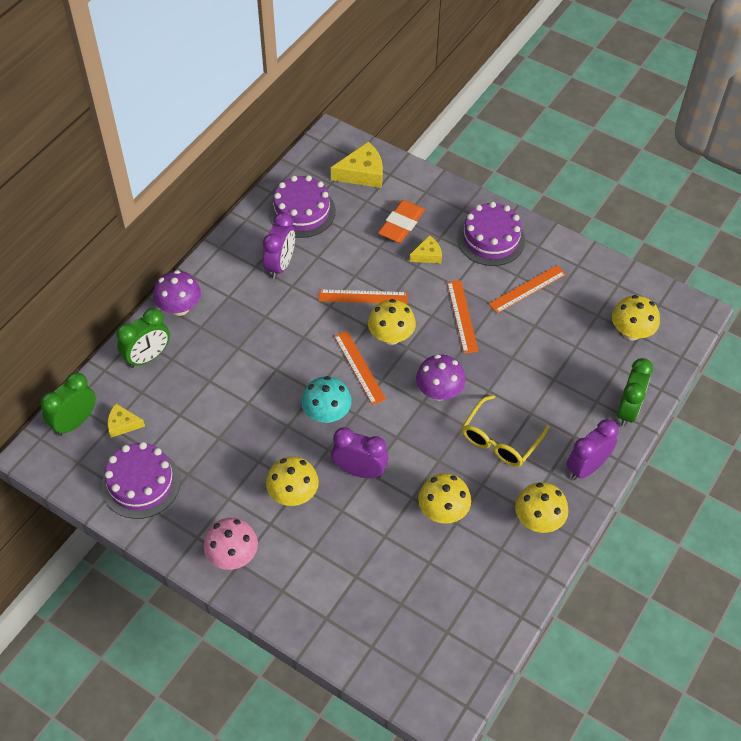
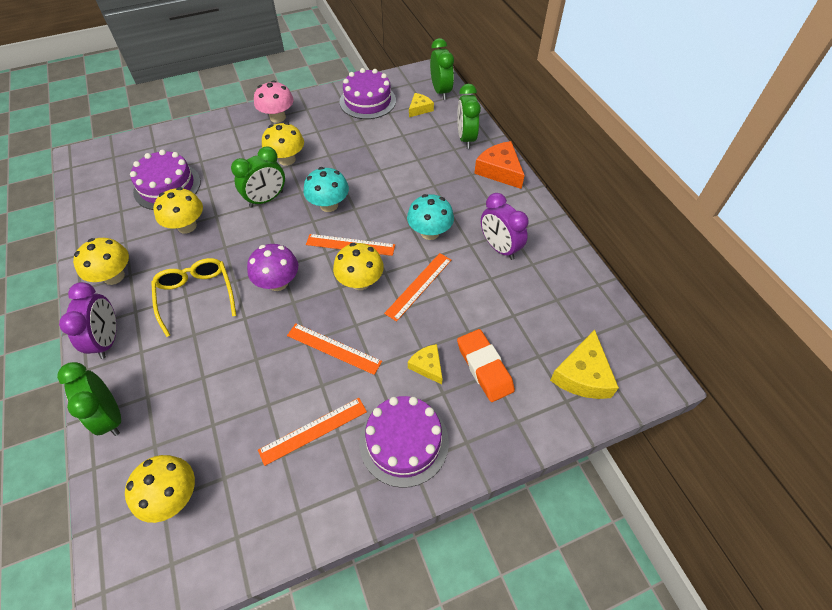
camera: 125 degrees right, 0 degrees up
purple mushroom [153,270,201,316] -> orange cheese [474,141,525,189]
purple cake [269,175,336,238] -> purple cake moved to [130,150,201,210]
purple clock [331,427,388,478] -> green clock [231,147,285,208]
yellow cheese [409,235,442,264] -> yellow cheese turned 135 degrees clockwise [408,344,443,385]
orange ruler [489,265,566,314] -> orange ruler turned 60 degrees clockwise [258,398,367,466]
none -> turquoise mushroom [407,194,454,240]

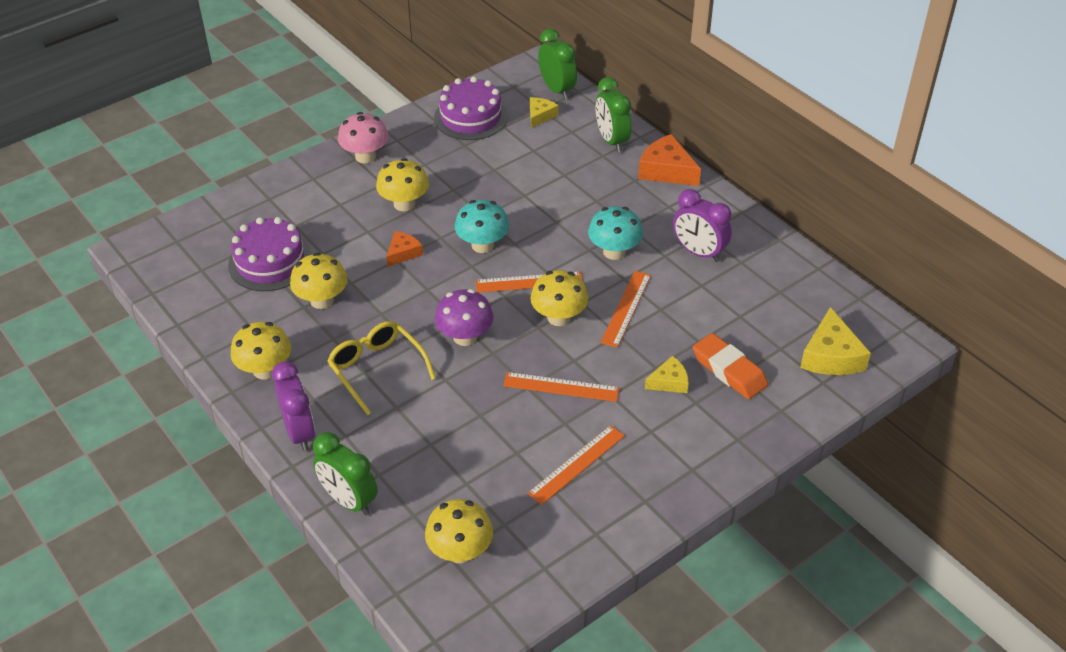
camera: 15 degrees left, 10 degrees down
green clock [231,147,285,208] -> orange cheese [386,231,423,267]
purple cake [359,396,449,488] -> none
yellow cheese [408,344,443,385] -> yellow cheese turned 120 degrees clockwise [645,356,689,393]

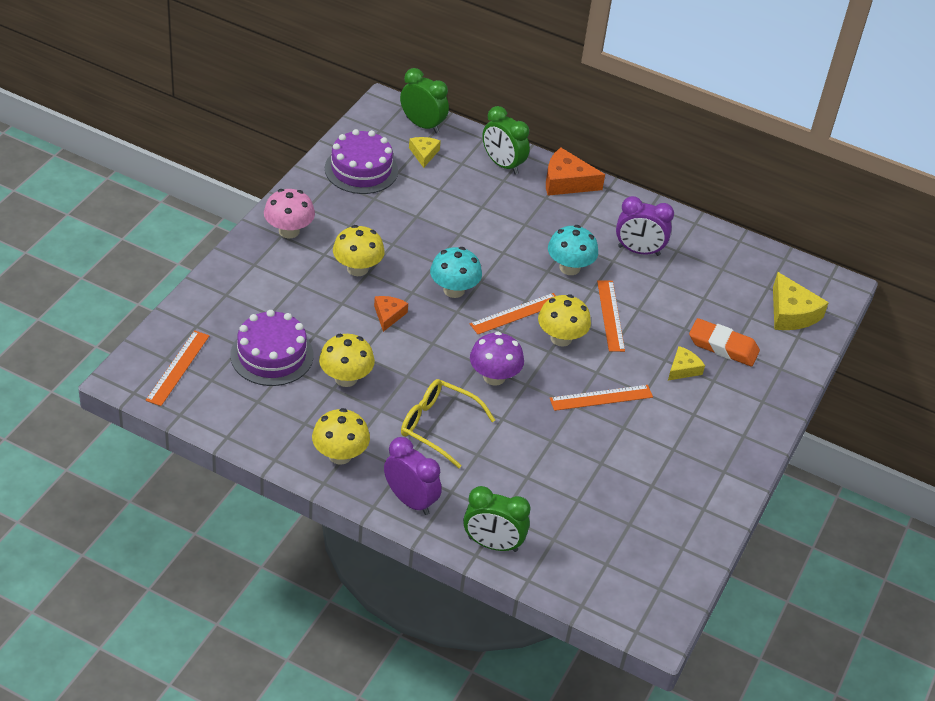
camera: 30 degrees left, 0 degrees up
yellow mushroom [425,499,493,563] -> none
orange ruler [527,425,625,505] -> orange ruler moved to [146,330,209,406]

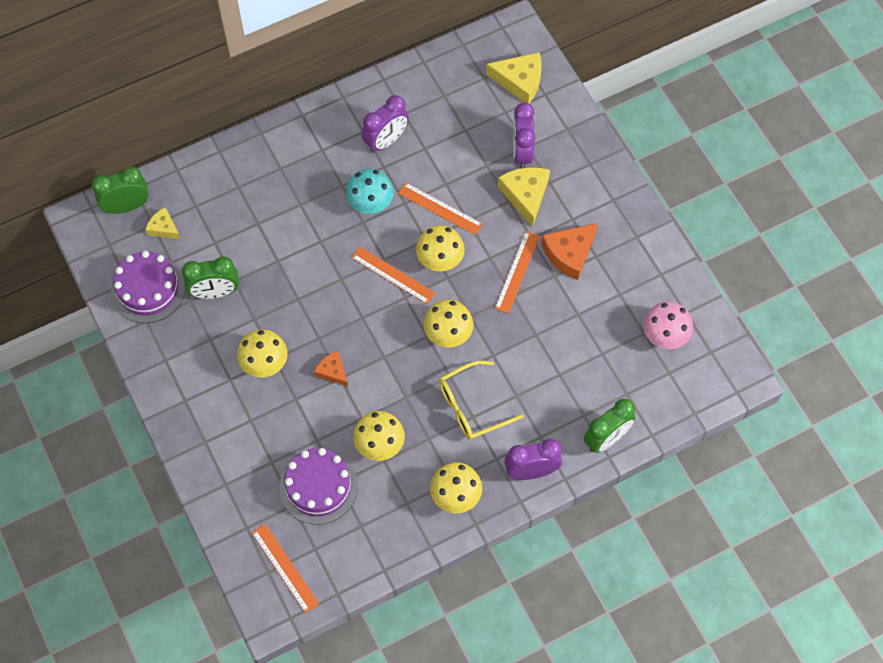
camera: 50 degrees left, 20 degrees up
pink mushroom [264,189,315,239] -> pink mushroom moved to [643,302,693,349]
turquoise mushroom [430,247,482,298] -> none
orange ruler [470,293,556,334] -> orange ruler turned 60 degrees counterclockwise [351,247,436,304]
purple mushroom [470,332,524,386] -> yellow mushroom [424,300,473,347]
green clock [483,106,530,174] -> green clock moved to [182,256,239,299]
orange cheese [546,148,605,196] -> orange cheese moved to [541,223,598,280]
yellow cheese [668,346,705,381] -> yellow cheese [498,167,550,227], size x1.69
orange eraser [689,318,760,366] -> purple clock [513,103,535,168]

